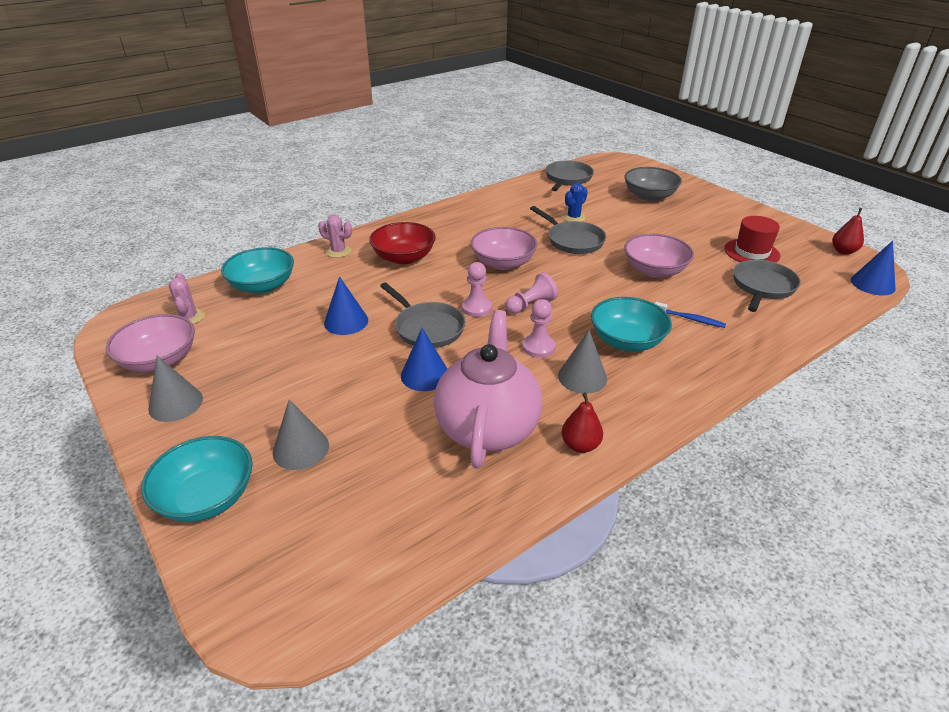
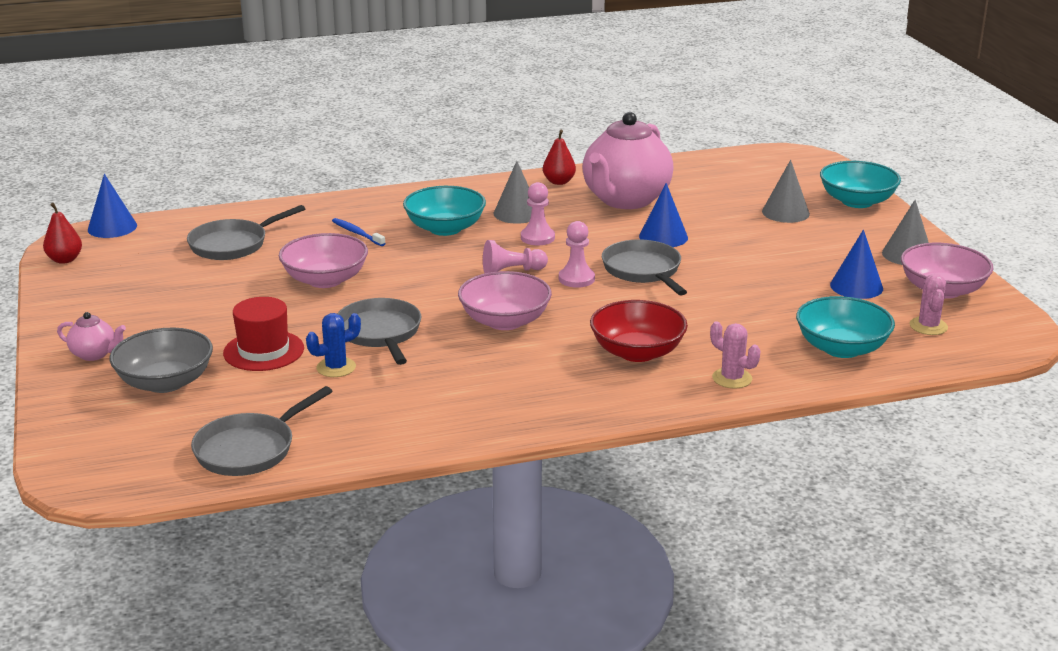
camera: 160 degrees left, 10 degrees down
blue cone [324,276,368,335] -> blue cone moved to [830,229,883,299]
red hat [724,216,780,263] -> red hat moved to [223,297,304,371]
none -> pink teapot [57,312,126,361]

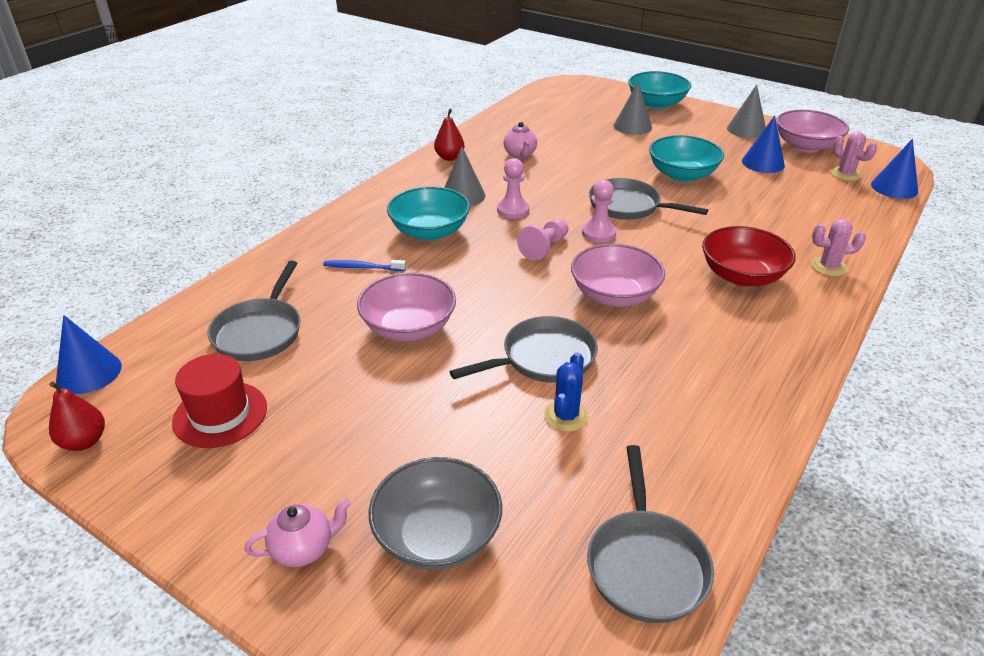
camera: 40 degrees left, 10 degrees up
red hat [223,297,304,371] -> red hat moved to [172,354,267,448]
grey pan [337,298,421,365] -> grey pan turned 120 degrees clockwise [450,316,598,383]
pink teapot [582,112,673,209] -> pink teapot [504,122,537,159], size x0.42
blue cone [639,183,688,247] -> blue cone moved to [871,139,918,199]
turquoise bowl [796,296,895,358] -> turquoise bowl moved to [649,135,724,182]

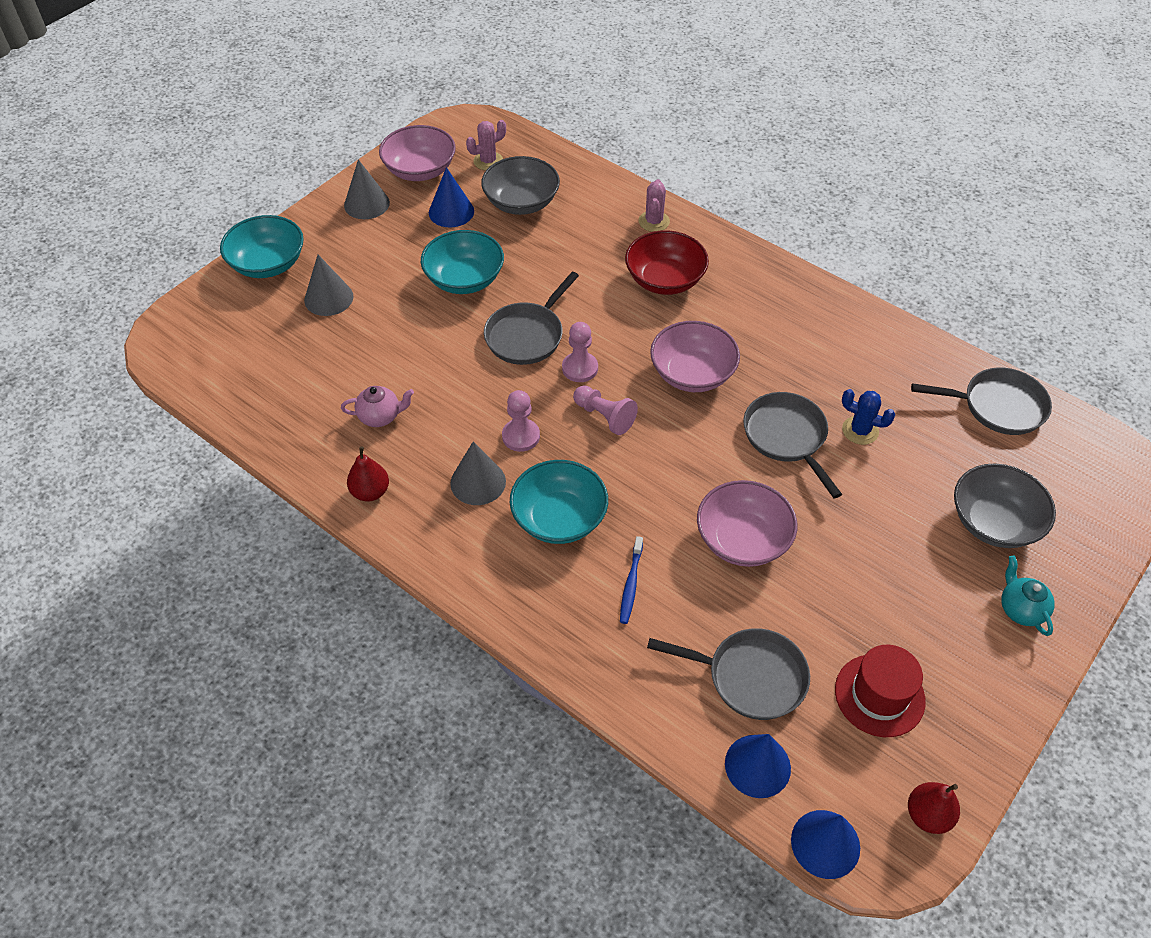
camera: 85 degrees left, 15 degrees up
pink teapot [244,498,351,567] -> turquoise teapot [1001,556,1055,636]
blue cone [871,139,918,199] -> blue cone moved to [725,734,791,798]
none -> grey bowl [481,156,560,215]

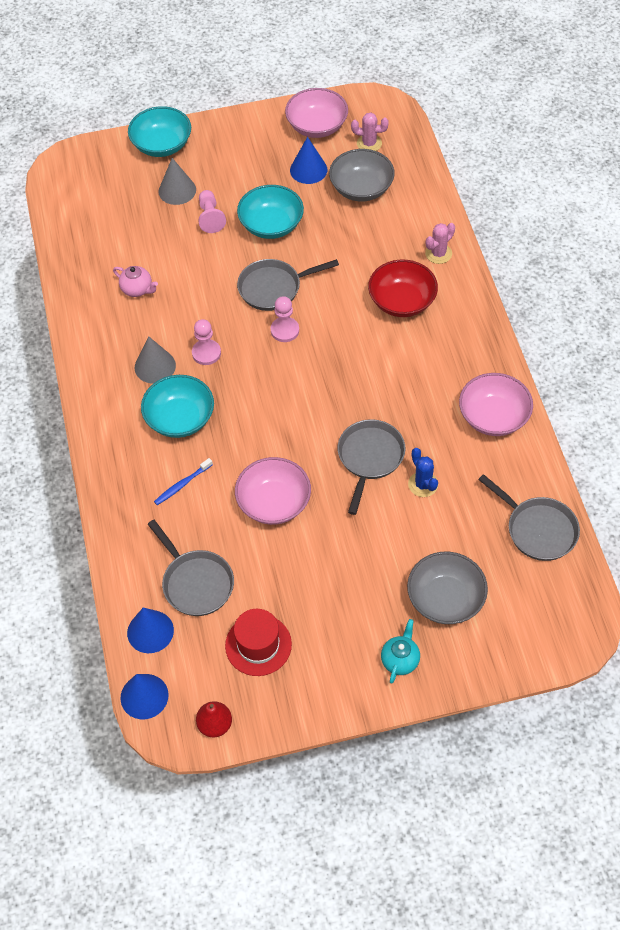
camera: 40 degrees right, 5 degrees up
grey cone [344,159,390,219] -> none
red pear [347,446,389,502] -> none
pink pawn [573,385,638,435] -> pink pawn moved to [198,190,226,233]
pink bowl [650,321,740,392] -> pink bowl moved to [459,373,533,436]

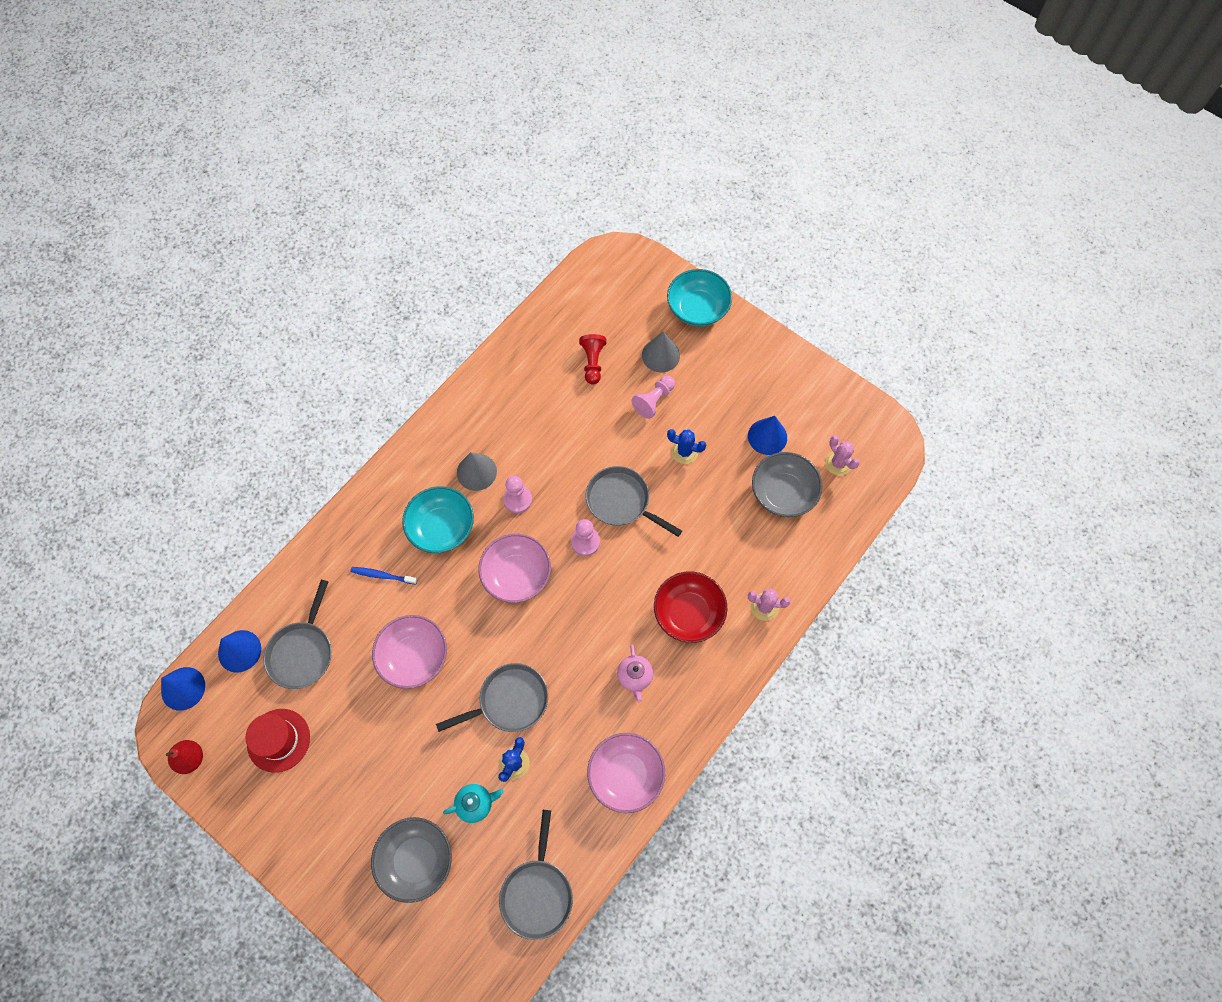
camera: 50 degrees right, 10 degrees up
pink teapot [113,266,158,297] -> pink teapot moved to [617,644,653,703]
turquoise bowl [237,185,304,239] -> blue cactus [667,429,706,464]
pink bowl [285,88,348,138] -> pink bowl moved to [478,534,551,603]
turquoise teapot [381,619,420,684] -> turquoise teapot moved to [443,784,504,823]
none -> red pawn [579,334,606,385]

